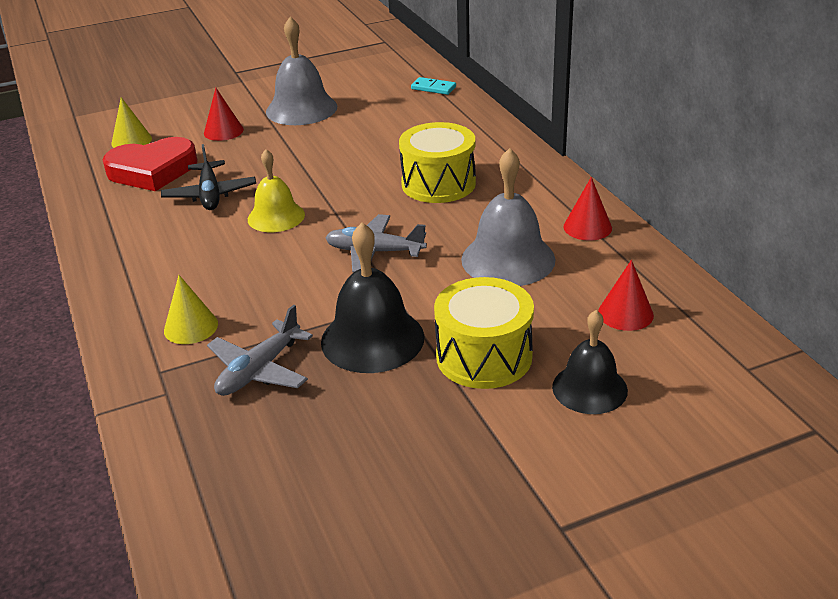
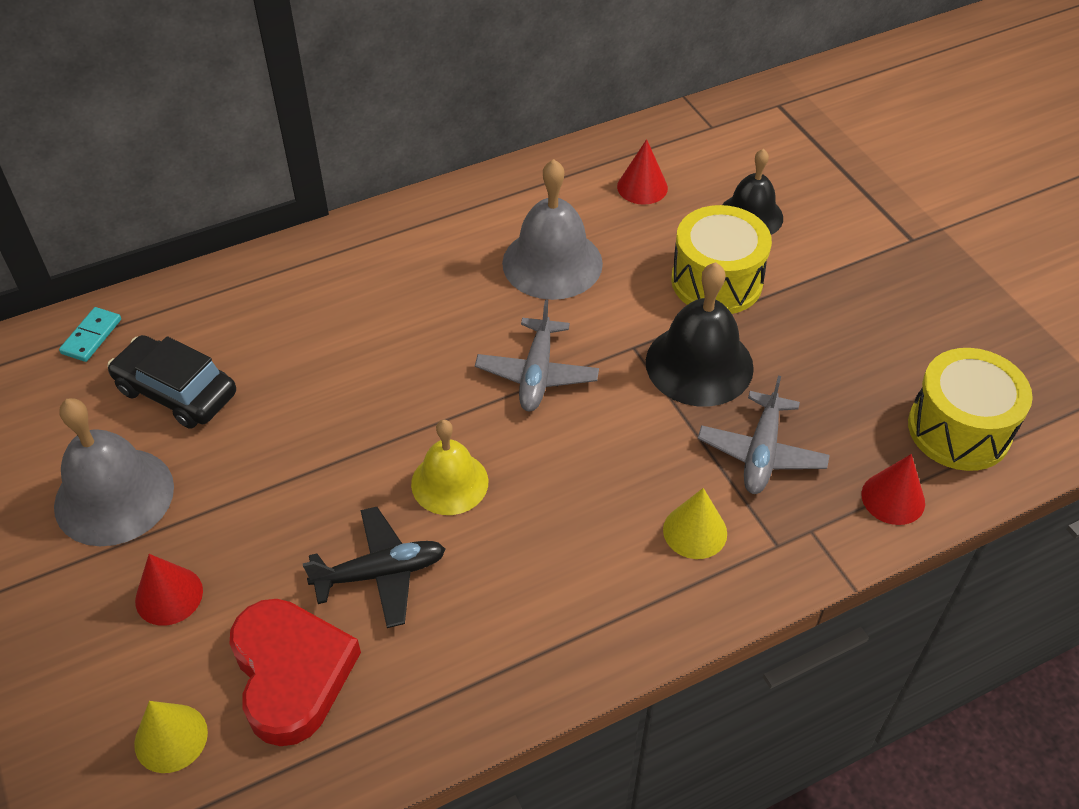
camera: 95 degrees left, 15 degrees up
grey plane [207,305,313,396] -> grey plane turned 75 degrees clockwise [698,376,830,494]
yellow drum [399,122,476,203] -> yellow drum moved to [908,348,1033,471]
red cone [564,177,612,241] -> red cone moved to [862,454,925,525]
none -> black car [107,335,236,429]

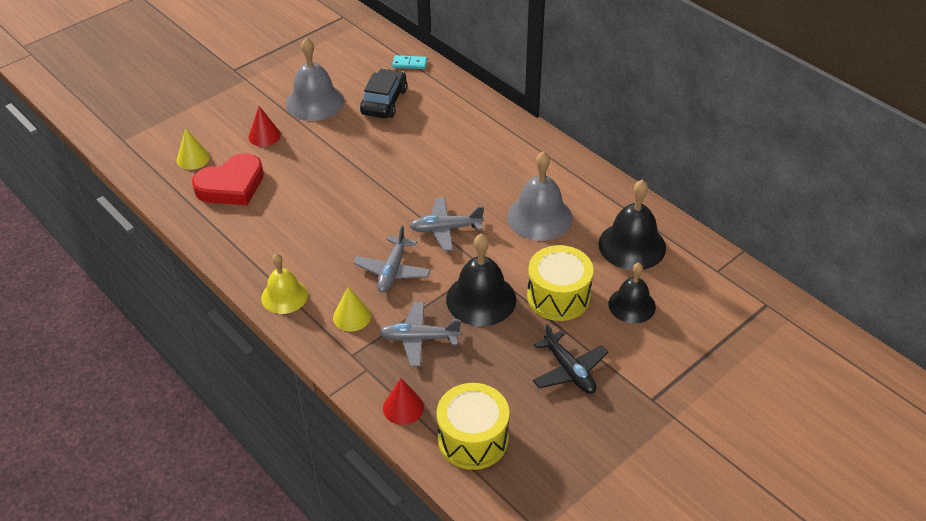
camera: 75 degrees right, 5 degrees down
black plane [303,507,445,628] -> black plane moved to [533,323,608,394]
yellow bell [411,420,488,515] -> yellow bell moved to [261,254,308,314]
red cone [617,139,668,205] -> black bell [599,180,666,270]
none -> grey plane [353,225,431,293]

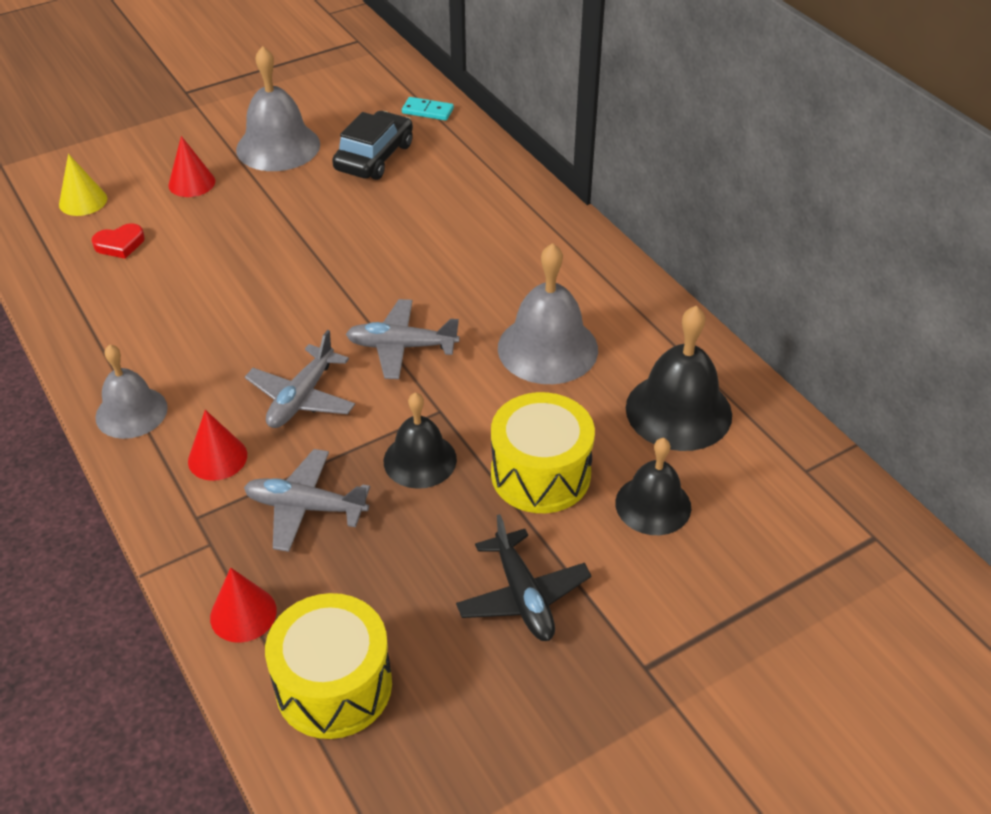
camera: 10 degrees right, 0 degrees up
red heart [192,153,264,205] -> red heart [92,223,145,259], size x0.48
yellow bell [261,254,308,314] -> grey bell [95,344,168,439]
yellow cone [333,286,371,332] -> red cone [188,410,247,481]
black bell [446,233,516,326] -> black bell [384,392,457,489], size x0.66

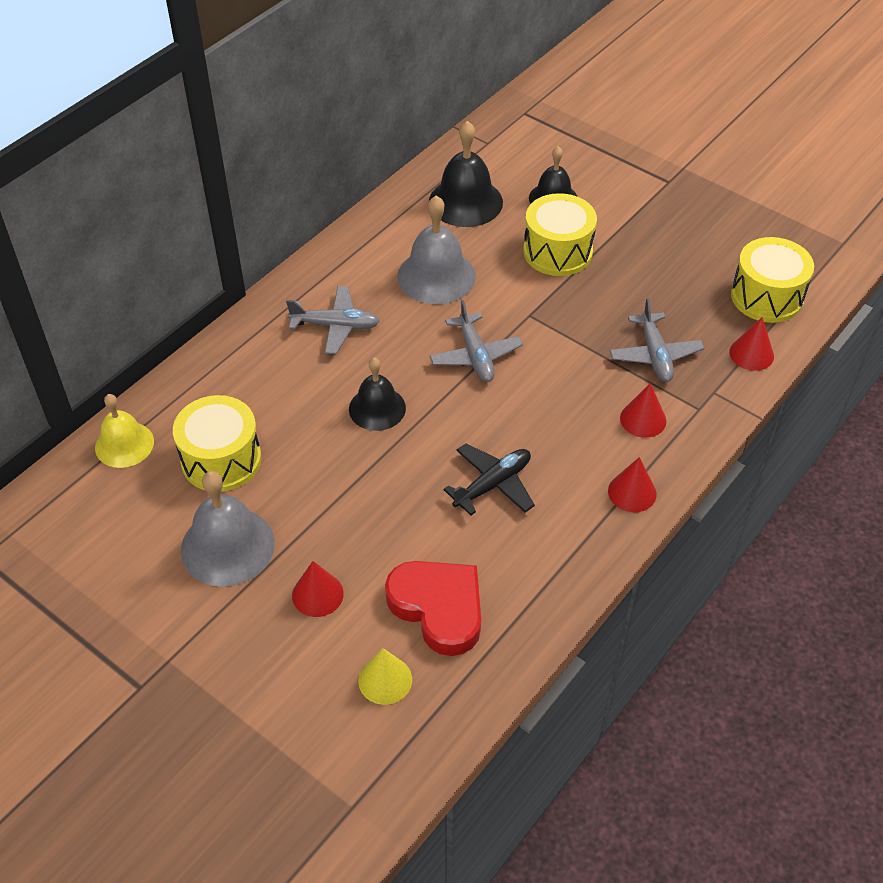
camera: 110 degrees left, 5 degrees up
red heart [92,223,145,259] -> red heart [385,561,481,656], size x2.09
grey bell [95,344,168,439] -> red cone [608,457,657,512]
grey plane [245,330,355,428] -> grey plane moved to [286,286,379,354]
black car [332,111,413,180] -> yellow drum [173,395,261,492]
black bell [384,392,457,489] -> black bell moved to [349,357,406,431]
turquoise domino [402,97,454,121] -> yellow bell [95,394,154,468]
black plane [456,514,591,641] -> black plane moved to [444,443,535,515]

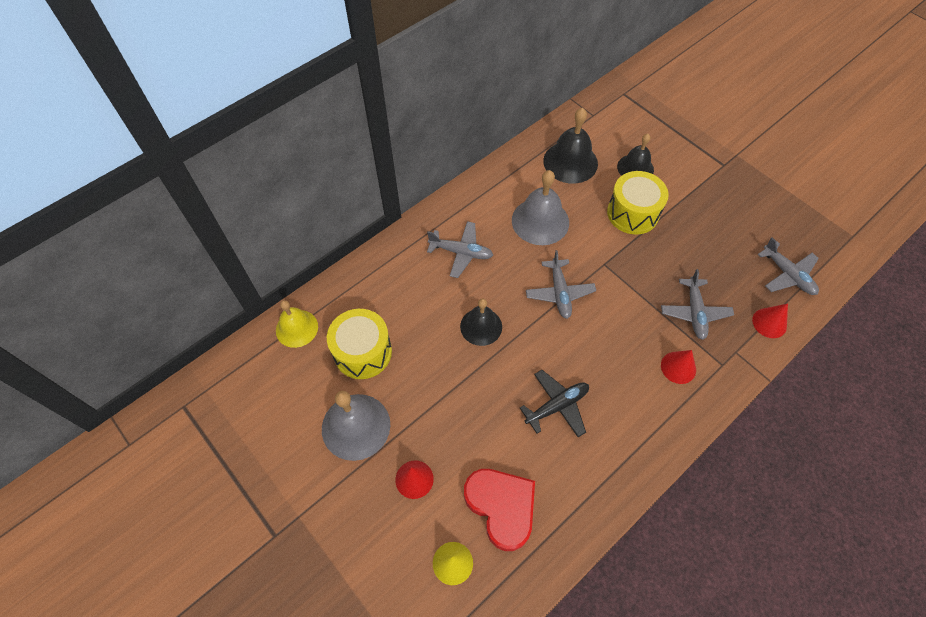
camera: 10 degrees right, 10 degrees up
red cone [608,457,657,512] -> none
yellow drum [731,237,814,323] -> grey plane [758,237,819,295]

